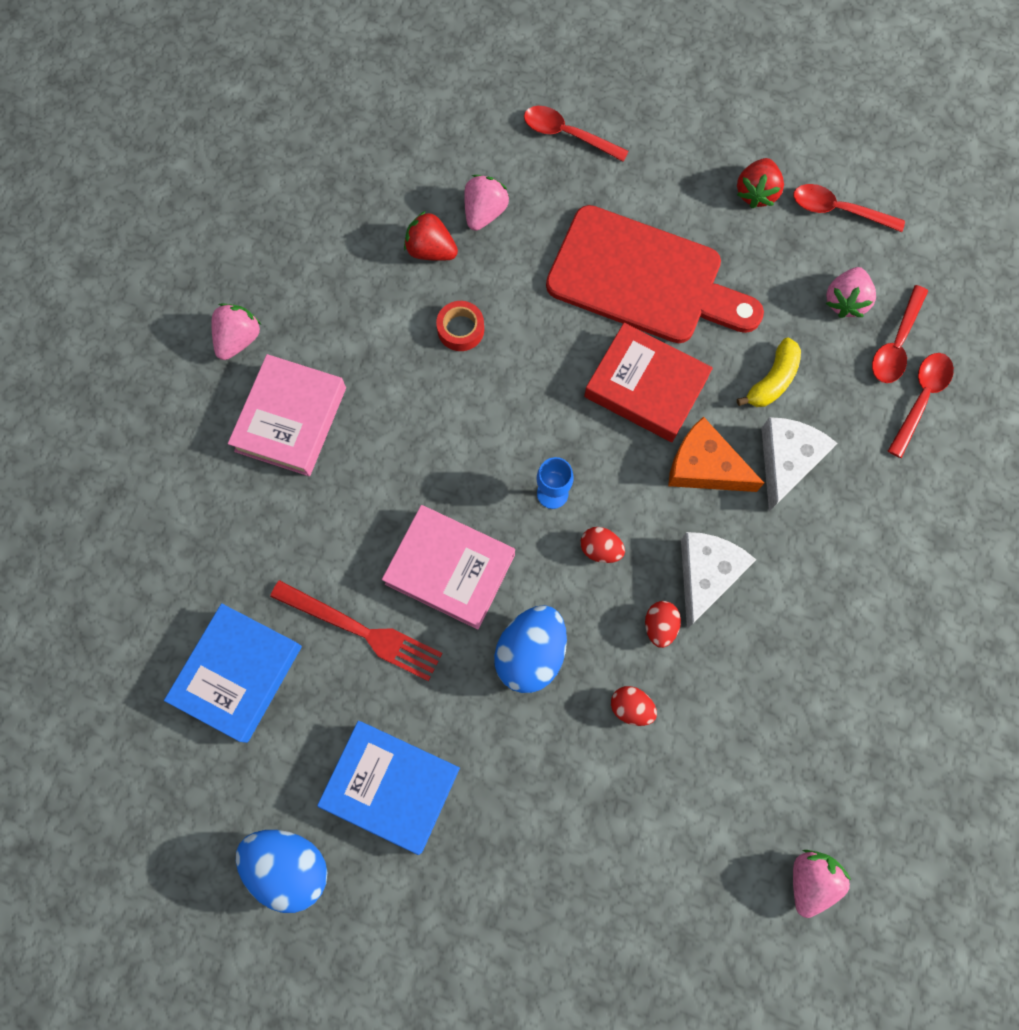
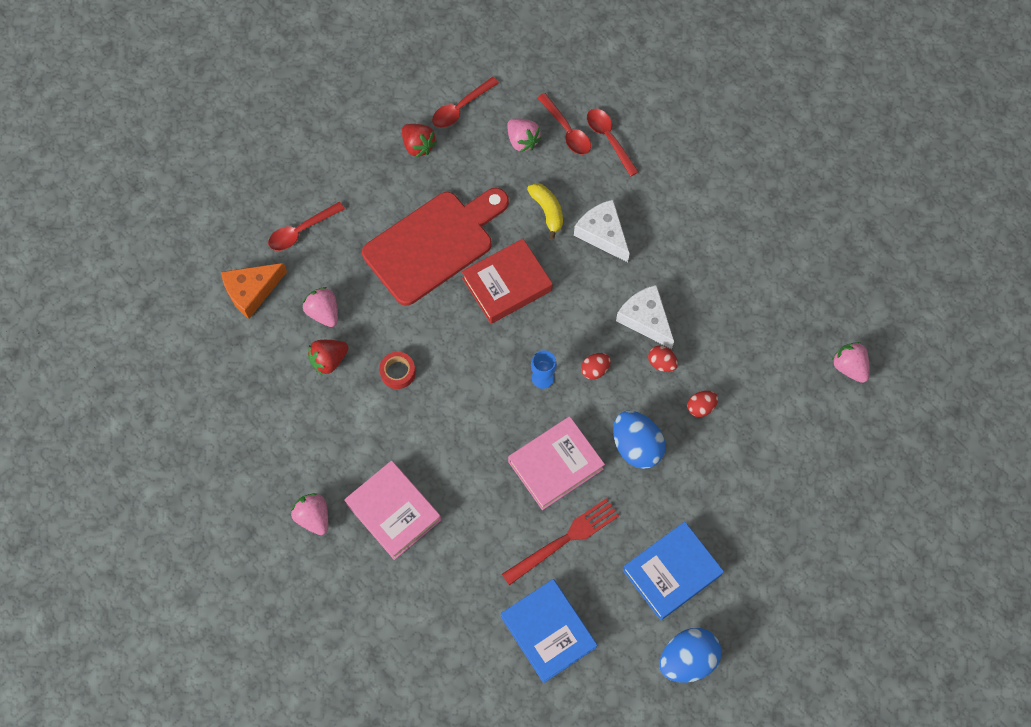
camera: 60 degrees left, 5 degrees down
orange cheese [668,416,764,492] -> orange cheese moved to [221,263,287,319]

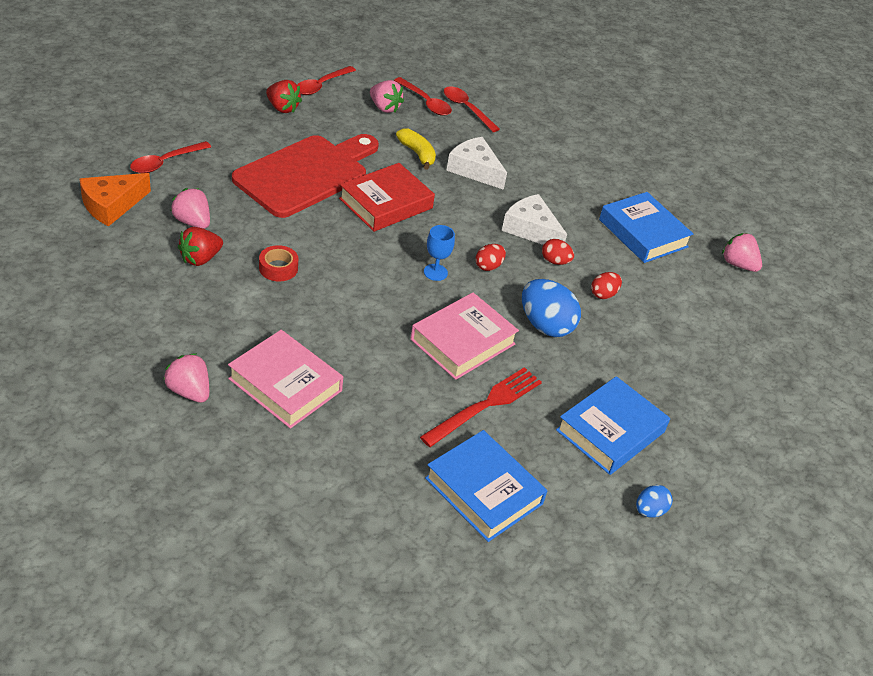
camera: 15 degrees left, 25 degrees down
blue egg [659,628,722,683] -> blue egg [636,485,673,518], size x0.53
none -> blue book [599,192,693,263]

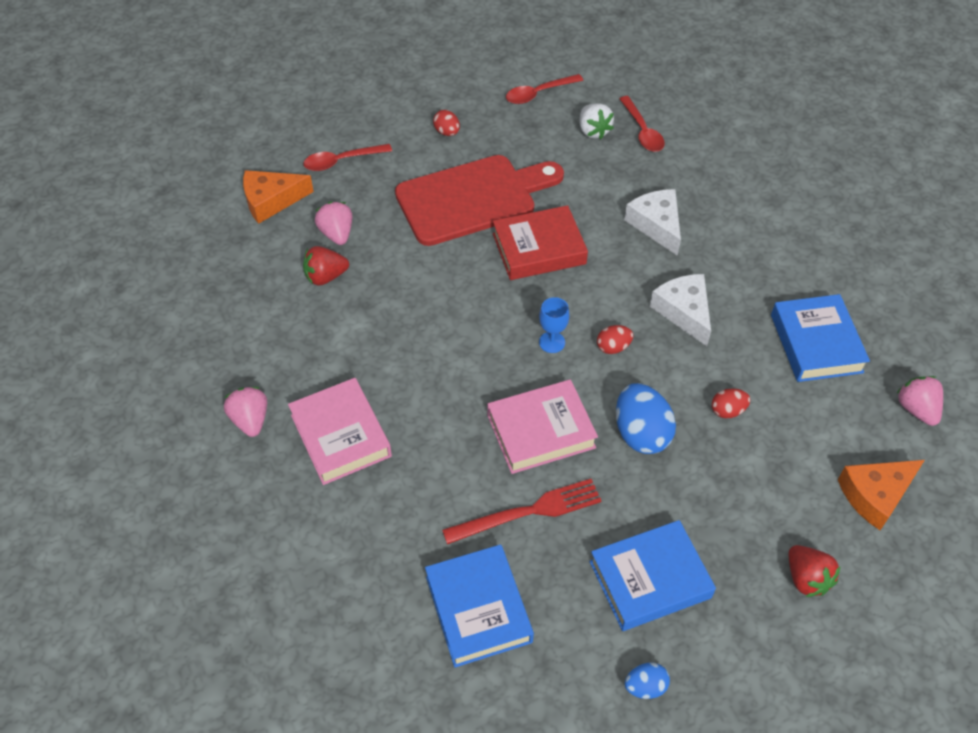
camera: 30 degrees right, 10 degrees up
red tape [259,245,298,282] -> none
red strawberry [266,80,302,113] -> red strawberry moved to [788,545,841,597]
pink strawberry [370,80,404,113] -> white strawberry [580,103,614,139]
yellow banana [396,128,436,170] -> none
red spoon [444,86,500,132] -> none
red egg [542,239,574,265] -> red egg moved to [433,110,460,136]
none -> orange cheese [838,460,925,530]

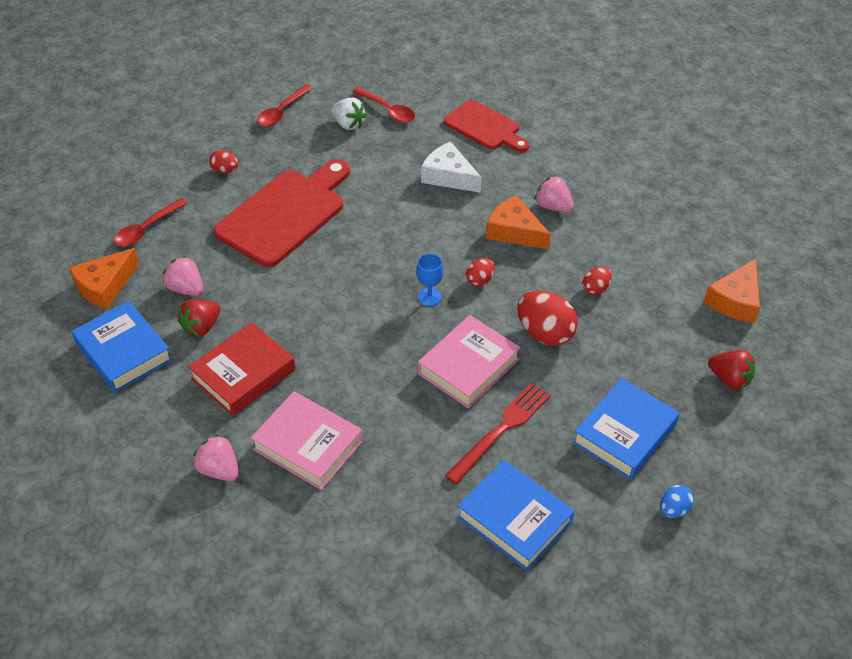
camera: 30 degrees left, 5 degrees down
red book [493,205,588,280] -> red book moved to [188,322,296,416]
blue egg [616,383,676,454] -> red egg [517,291,578,346]
white cheese [650,274,711,346] -> orange cheese [486,195,551,250]
blue book [771,294,870,382] -> blue book moved to [72,301,172,392]
pink strawberry [896,376,943,426] -> pink strawberry moved to [534,176,574,212]
none -> red cutting board [444,100,530,152]

